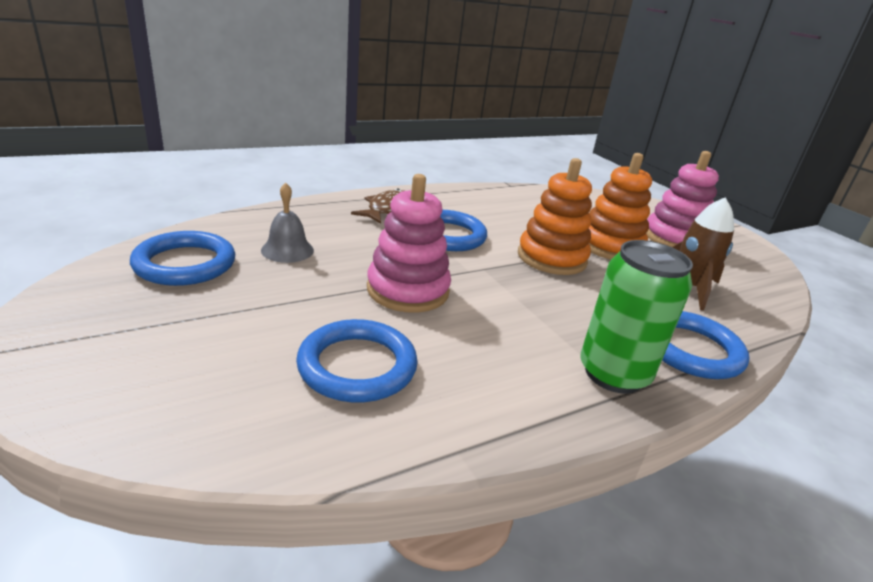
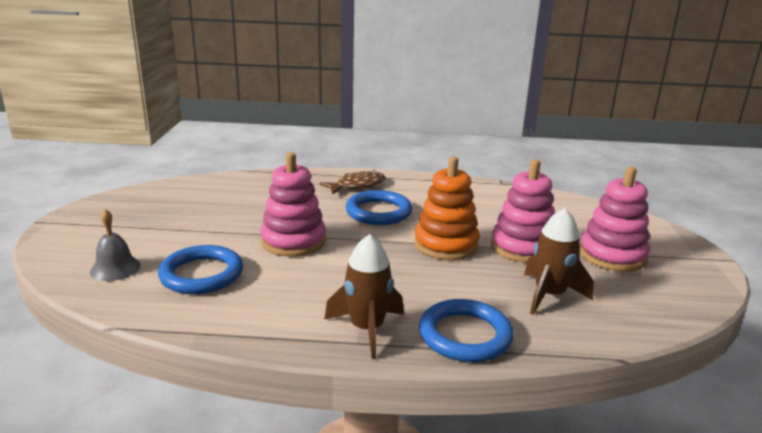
camera: 35 degrees right, 5 degrees down
blue ring [130,231,235,286] -> none
grey bell [261,182,314,263] -> grey bell moved to [90,209,141,281]
green can [580,240,693,394] -> brown rocket [325,234,404,359]
orange stacking toy [589,153,652,259] -> pink stacking toy [491,160,555,263]

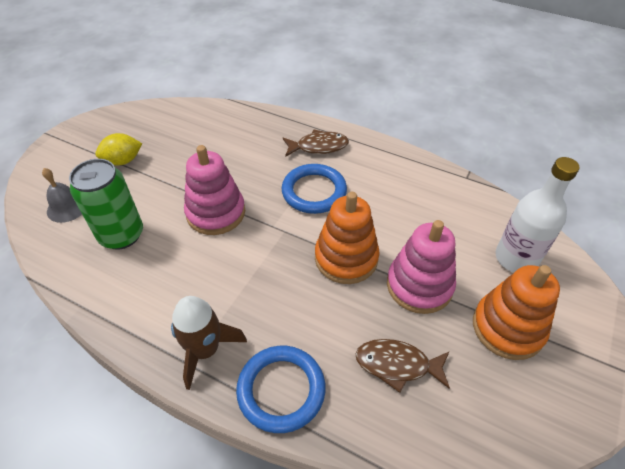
camera: 25 degrees right, 25 degrees up
blue ring [158,245,243,294] -> green can [69,159,143,250]
brown rocket [524,208,594,315] -> brown fish [356,339,450,393]
pink stacking toy [579,167,650,272] -> orange stacking toy [473,265,560,360]
none -> yellow lemon [95,133,142,166]
none -> white bottle [496,157,580,272]

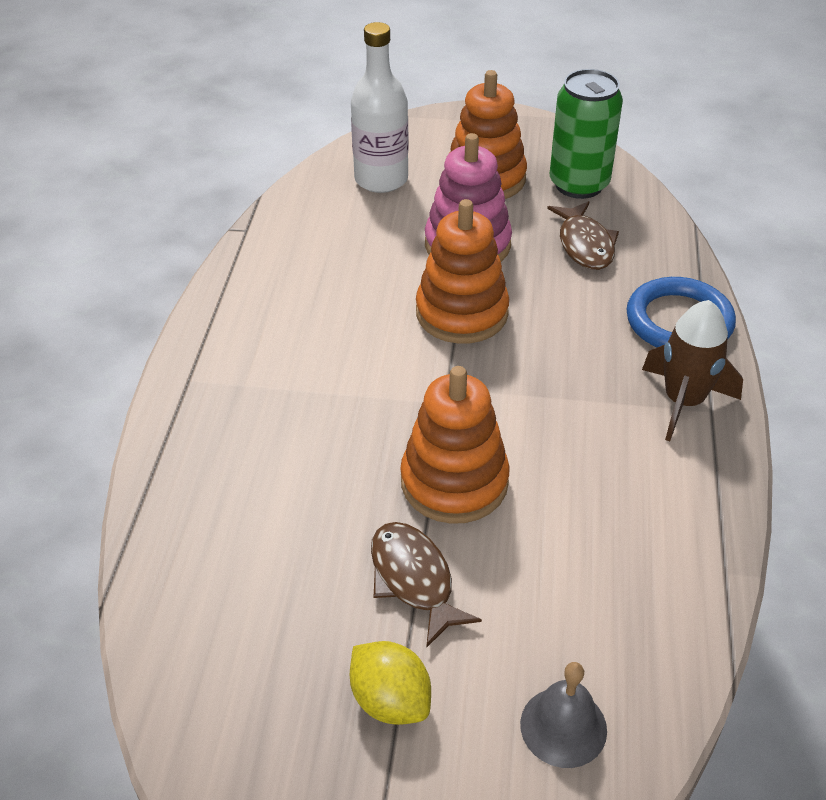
camera: 110 degrees left, 5 degrees down
green can [69,159,143,250] -> green can moved to [550,69,623,199]
pink stacking toy [184,145,245,235] -> orange stacking toy [400,366,510,524]
blue ring [282,164,347,214] -> none
brown fish [283,130,349,157] -> brown fish moved to [371,522,482,648]

